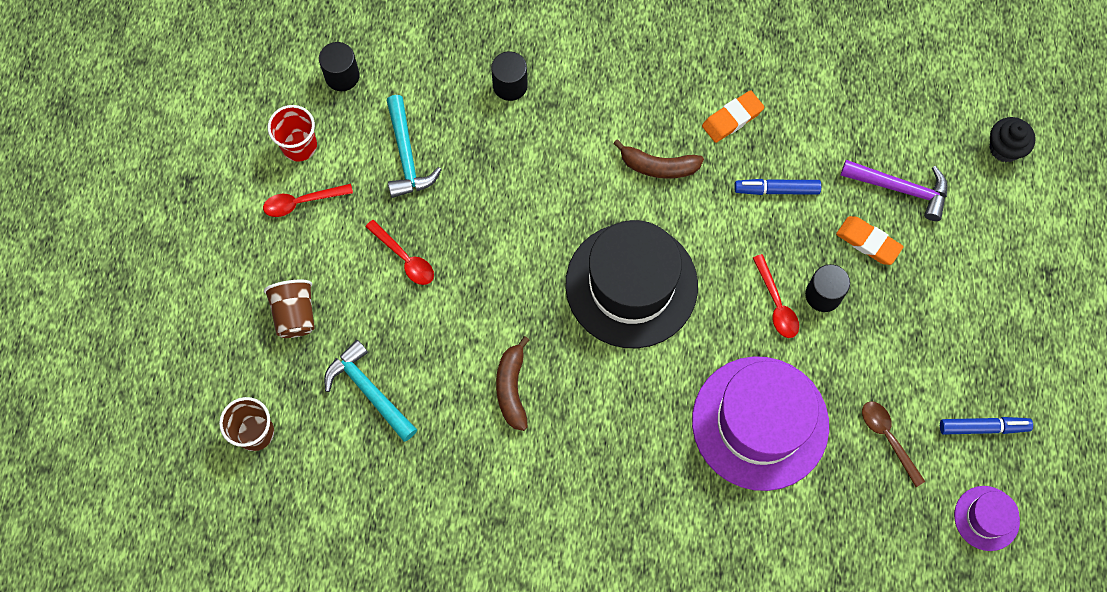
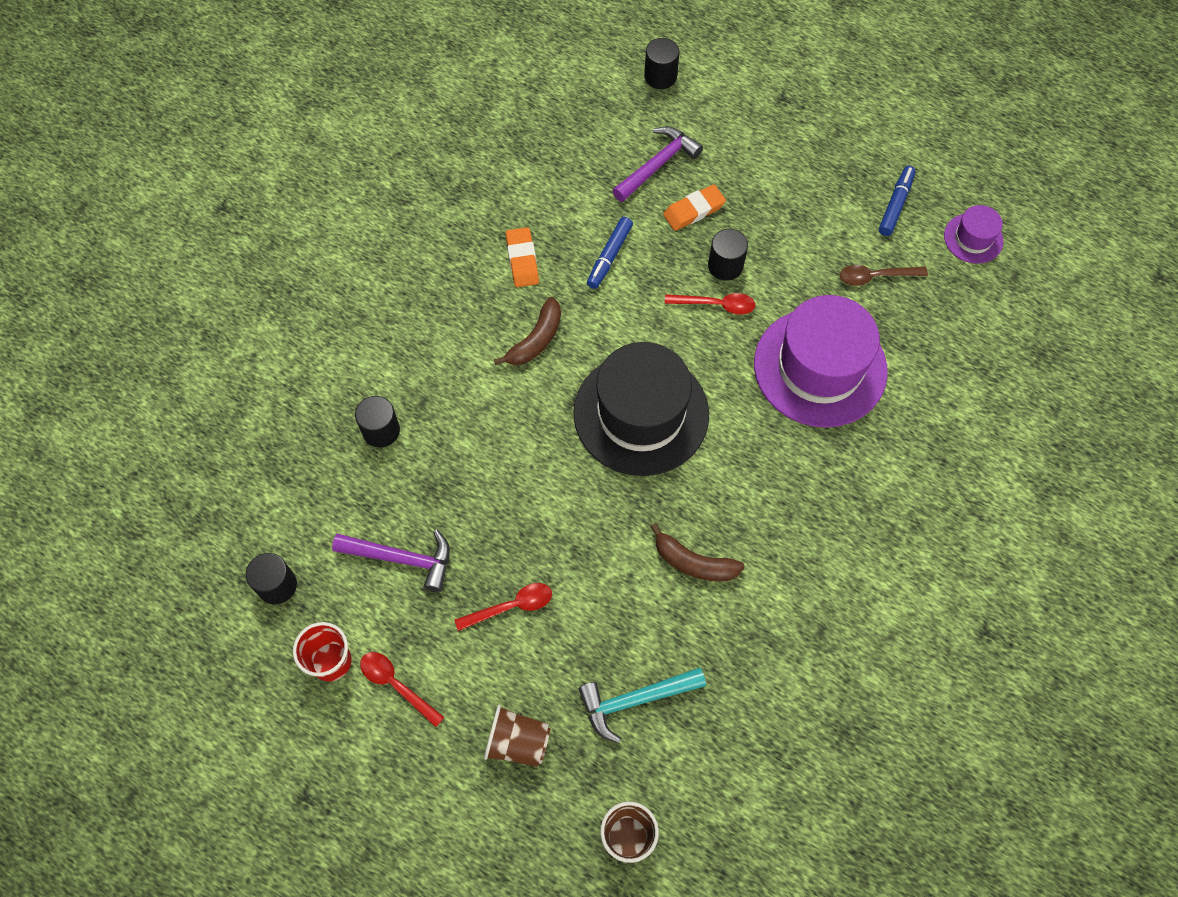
camera: 65 degrees left, 5 degrees down
red spoon [263,184,353,217] -> red spoon turned 120 degrees clockwise [360,652,444,727]
turquoise hammer [386,95,442,198] -> purple hammer [332,530,450,592]
black cupcake [989,117,1036,162] -> black cylinder [644,38,680,89]

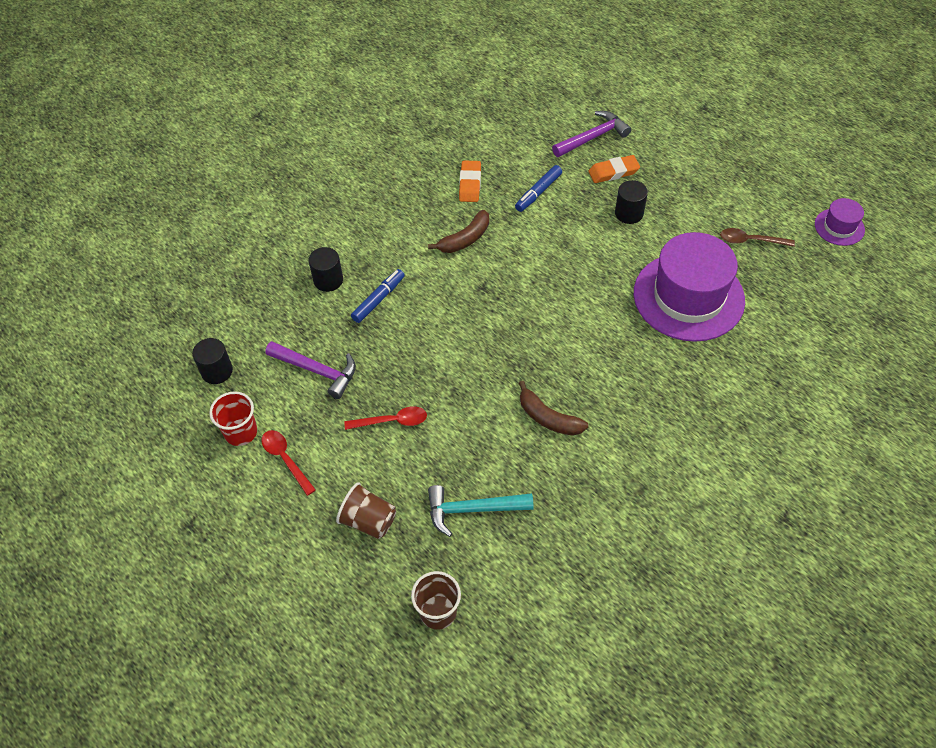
camera: 15 degrees right, 10 degrees down
black hat [574,342,709,476] -> none
black cylinder [644,38,680,89] -> none
red spoon [665,293,756,315] -> none
blue marker [879,166,916,236] -> blue marker moved to [351,269,405,323]

